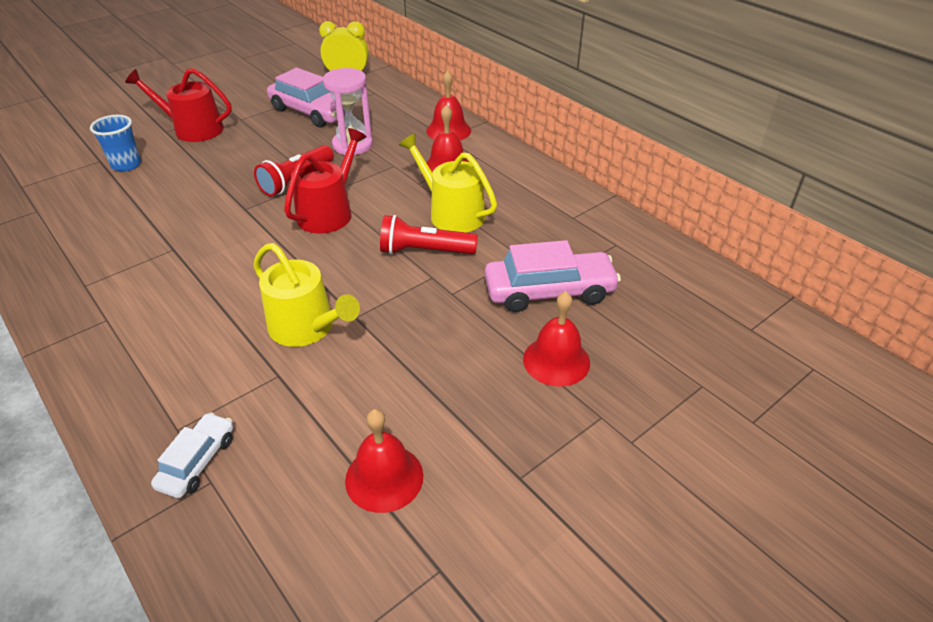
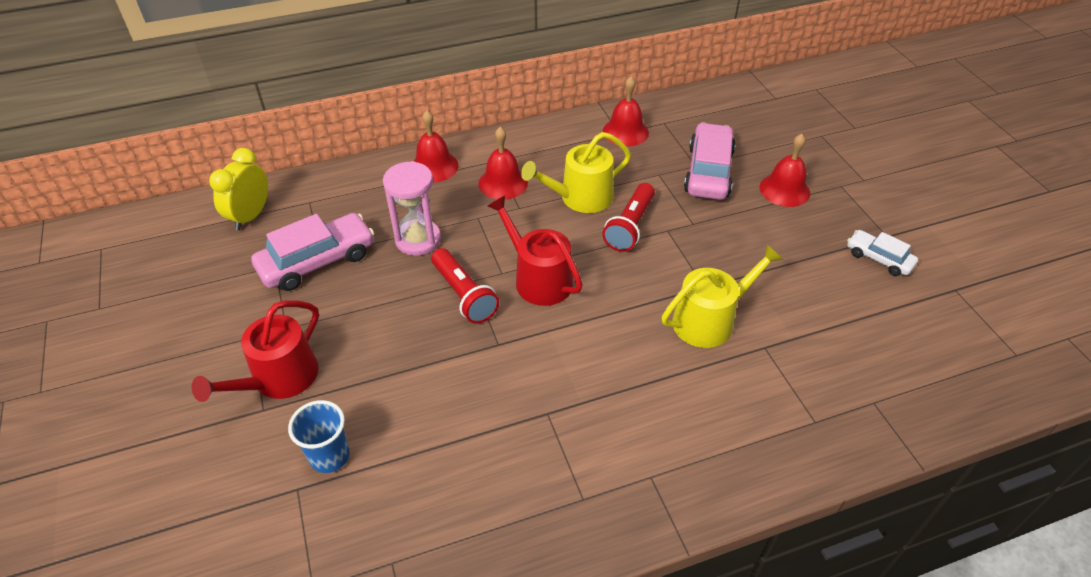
camera: 70 degrees left, 5 degrees up
white car [151,412,233,498] -> white car moved to [847,230,918,276]
red bell [345,409,423,513] -> red bell moved to [603,76,649,147]

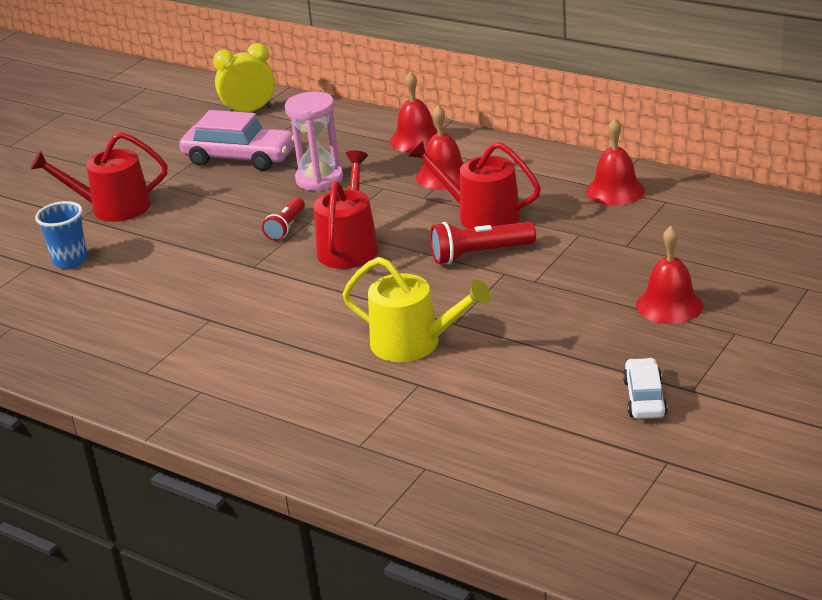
camera: 55 degrees right, 15 degrees down
red flashlight [431,248,499,324] -> red flashlight [262,198,305,241], size x0.66
yellow watering can [521,132,631,213] -> red watering can [408,140,541,229]
pink car [684,123,736,200] -> none

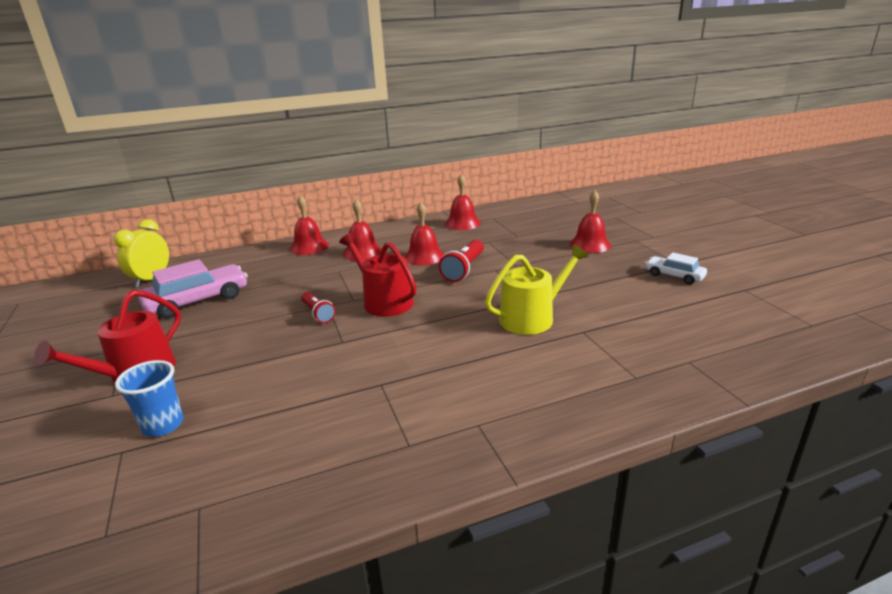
camera: 55 degrees left, 5 degrees down
pink hourglass [285,91,343,191] -> none
red watering can [408,140,541,229] -> red bell [404,202,444,266]

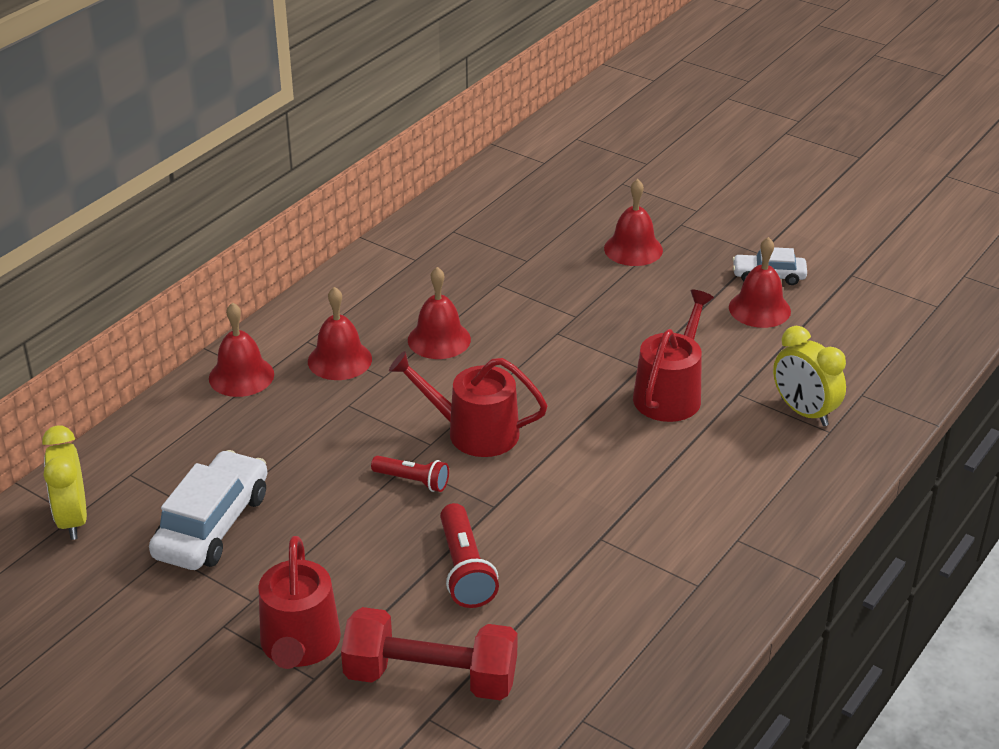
camera: 35 degrees left, 10 degrees up
blue cup [115,360,184,437] -> red dumbbell [341,607,518,700]
pink car [138,259,248,318] -> white car [149,450,268,570]
red flashlight [439,240,484,282] -> red flashlight moved to [440,503,499,608]
red bell [445,174,481,230] -> red bell moved to [729,237,791,328]
yellow watering can [485,245,589,335] -> red watering can [633,290,714,422]
none -> yellow clock [773,326,846,426]

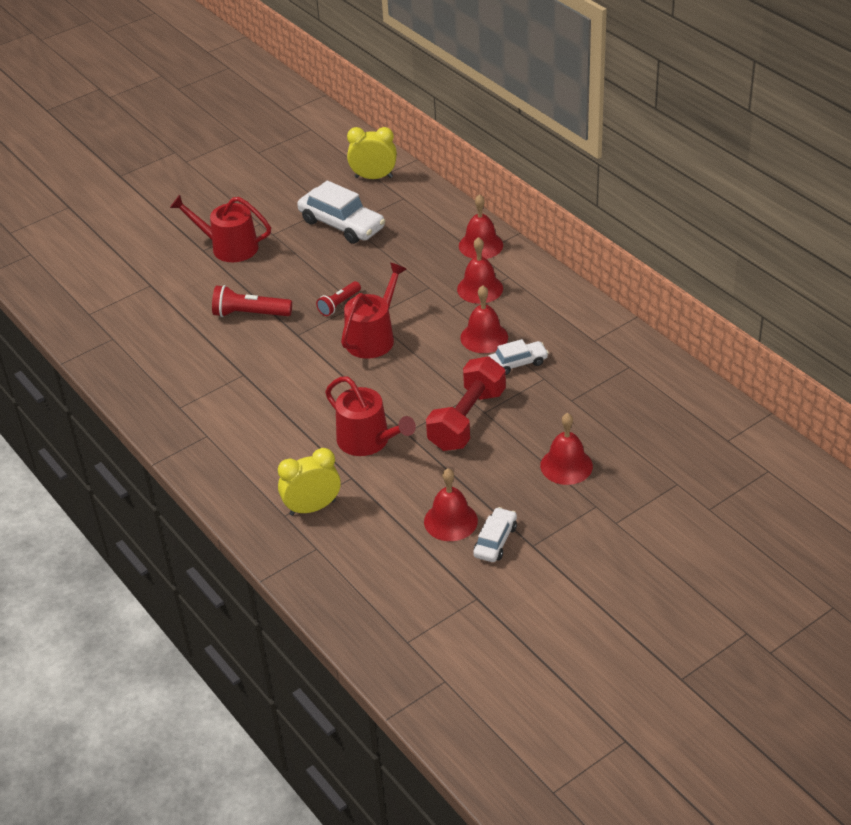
camera: 110 degrees right, 5 degrees up
red dumbbell [341,607,518,700] -> red dumbbell moved to [426,356,506,451]
none -> white car [489,339,549,375]

